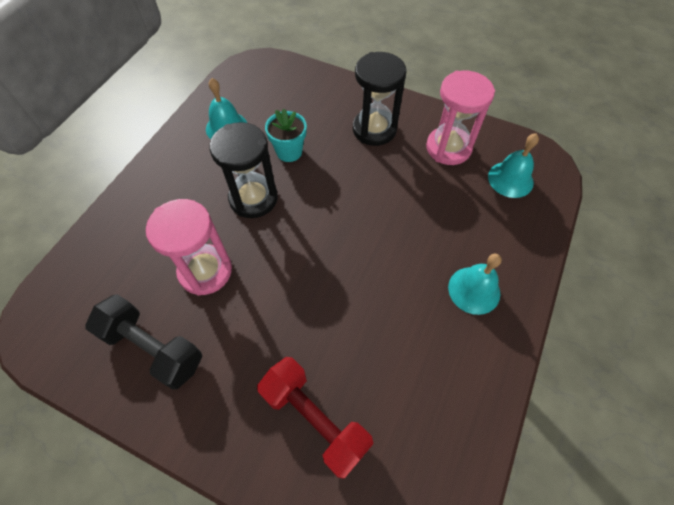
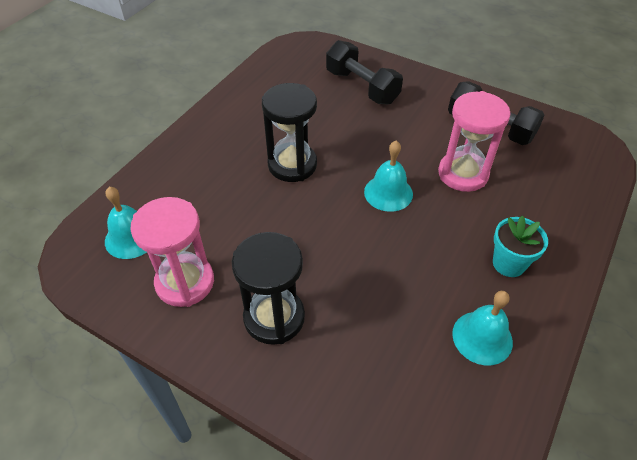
camera: 175 degrees left, 10 degrees down
black hourglass [209,122,278,218] -> black hourglass moved to [262,83,317,182]
red dumbbell [257,357,374,479] -> black dumbbell [326,40,403,104]
turquoise flower pot [265,109,307,162] -> turquoise flower pot moved to [493,216,548,277]
turquoise bell [448,254,502,315] -> turquoise bell moved to [364,141,413,212]

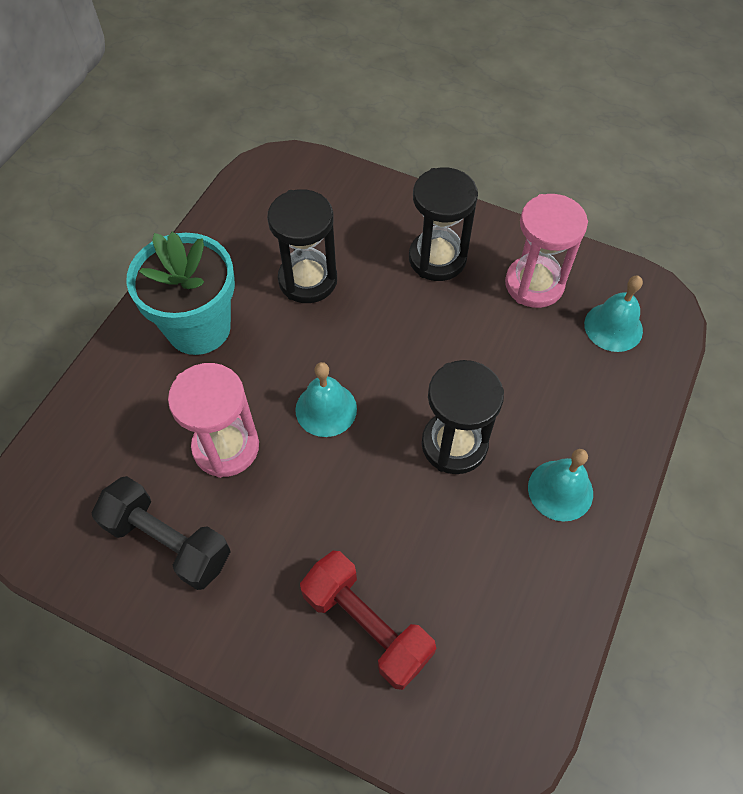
camera: 175 degrees right, 10 degrees up
black dumbbell [326,40,403,104] -> red dumbbell [300,551,436,690]
turquoise bell [452,291,513,365] -> turquoise bell moved to [528,449,593,521]
turquoise flower pot [493,216,548,277] -> turquoise flower pot [126,232,235,355], size x1.84
none -> black hourglass [267,189,337,303]

